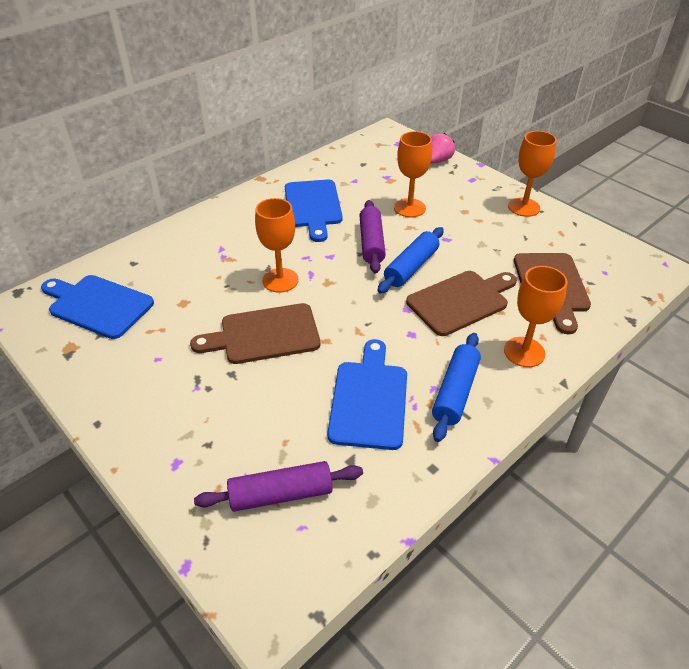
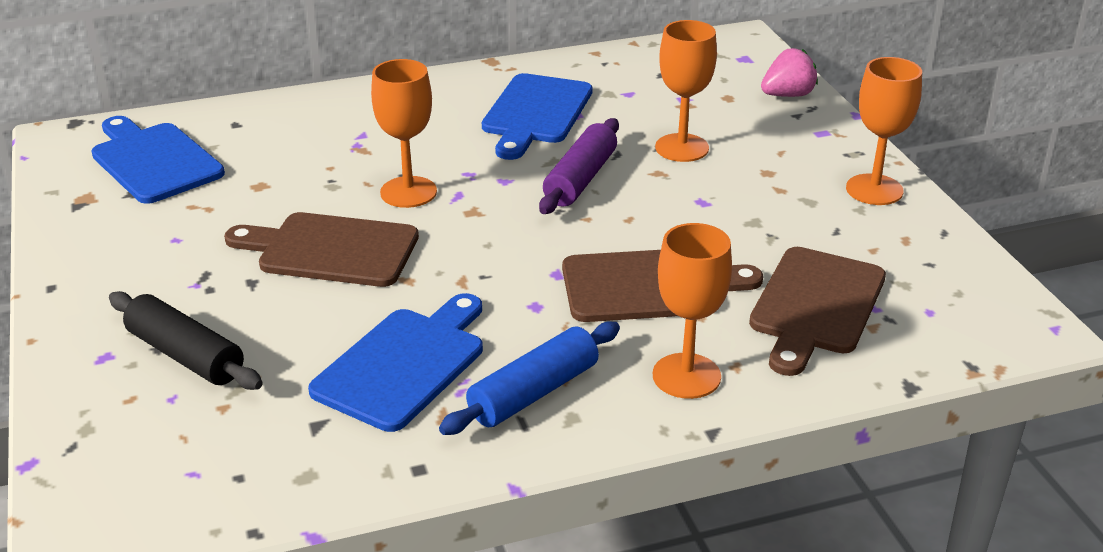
camera: 25 degrees right, 10 degrees down
purple rolling pin [194,461,363,512] -> none
blue rolling pin [377,227,444,294] -> none
none -> black rolling pin [109,291,263,390]

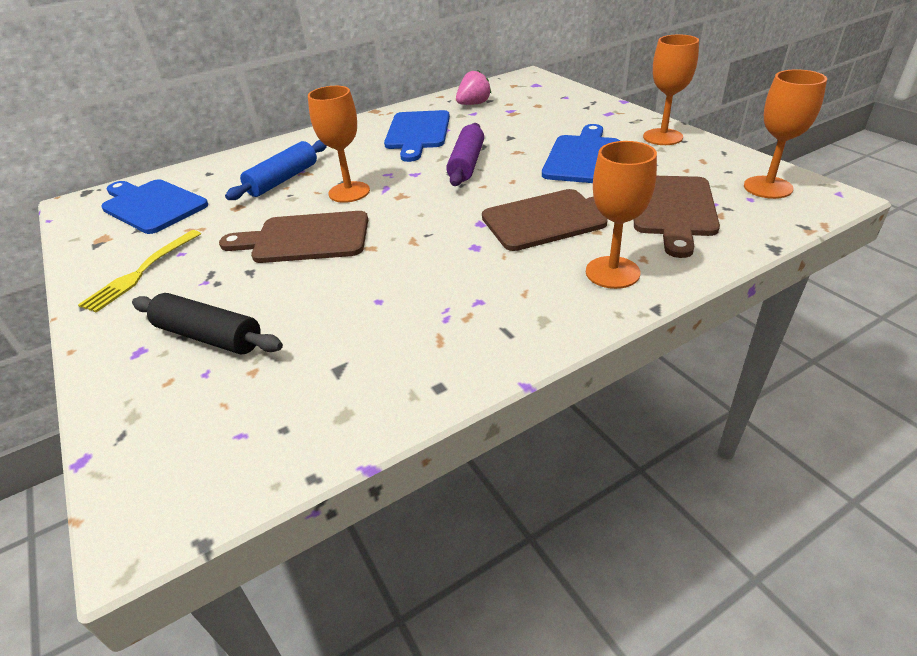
camera: 10 degrees left, 5 degrees up
blue cutting board [308,293,483,432] -> blue cutting board moved to [542,124,620,183]
blue rolling pin [439,322,620,435] -> blue rolling pin moved to [225,140,327,200]
orange goblet [655,20,717,162] -> orange goblet moved to [744,70,827,199]
pink strawberry [761,48,818,97] -> pink strawberry moved to [456,70,491,105]
none -> yellow fork [78,230,201,313]

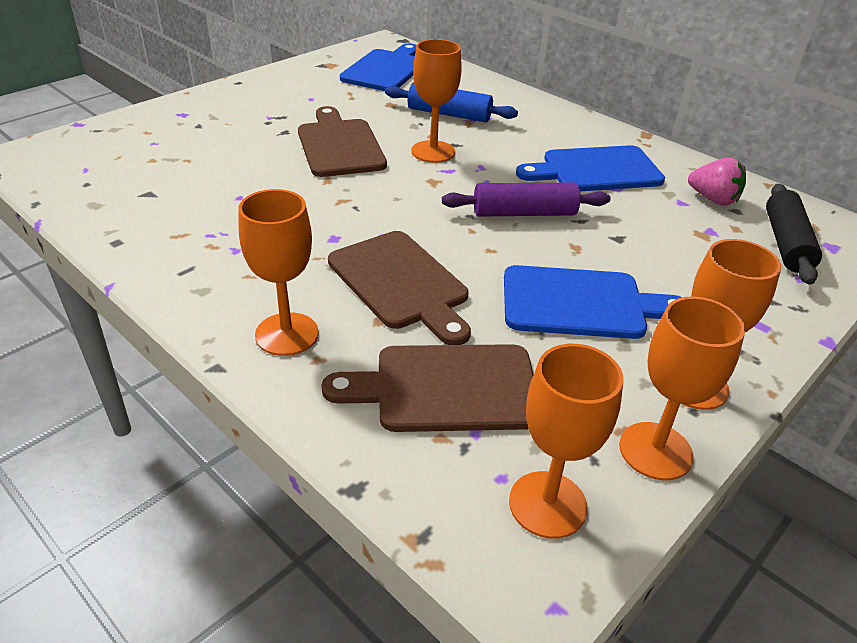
camera: 70 degrees right, 0 degrees up
yellow fork [78,230,201,313] -> none
black rolling pin [132,293,283,355] -> black rolling pin moved to [766,184,822,285]
none -> orange goblet [619,296,745,481]

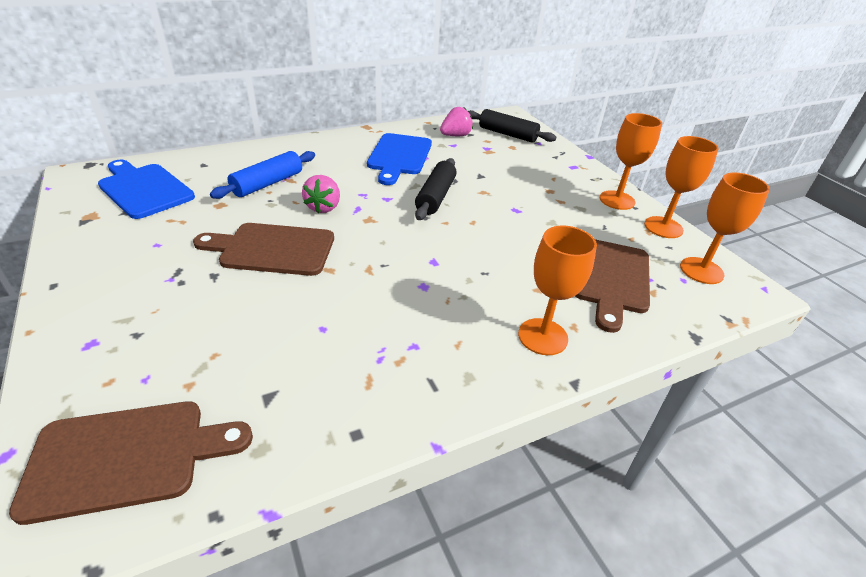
camera: 70 degrees left, 0 degrees up
brown cutting board [328,231,471,345] -> brown cutting board moved to [9,401,253,525]
orange goblet [411,39,462,163] -> pink strawberry [302,175,340,213]
purple rolling pin [442,183,610,217] -> black rolling pin [415,158,457,220]
blue cutting board [504,265,682,339] -> none

